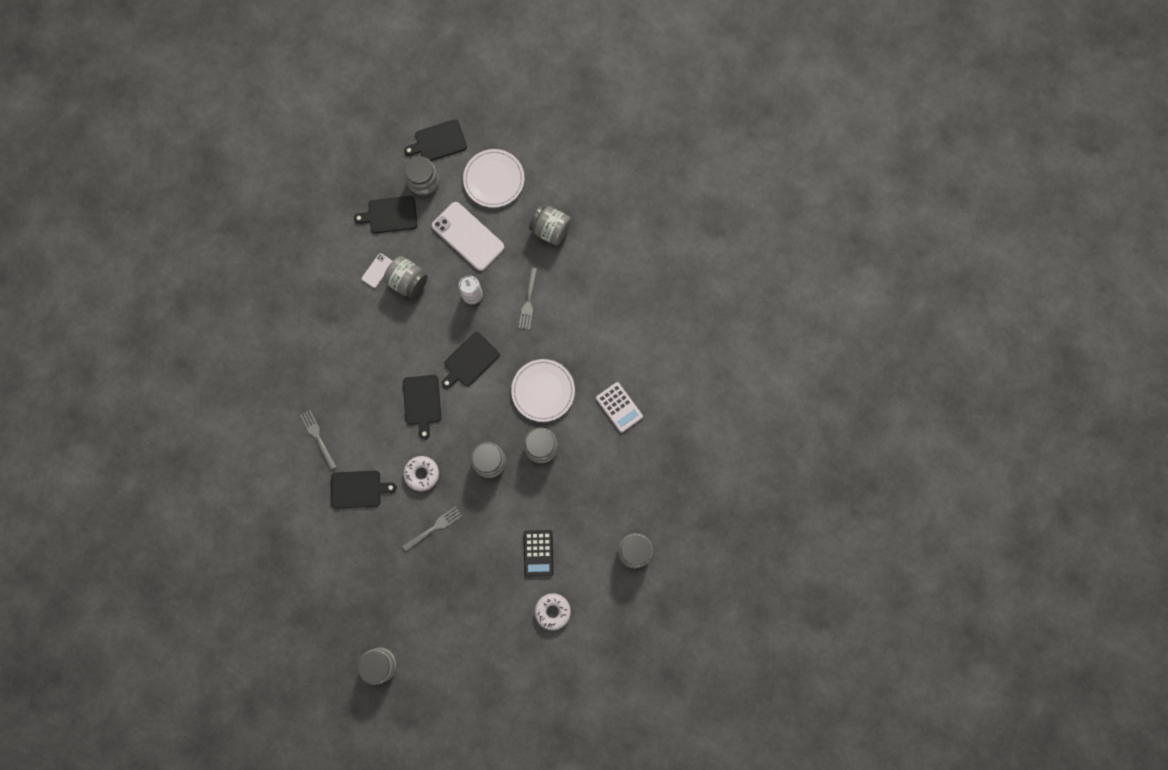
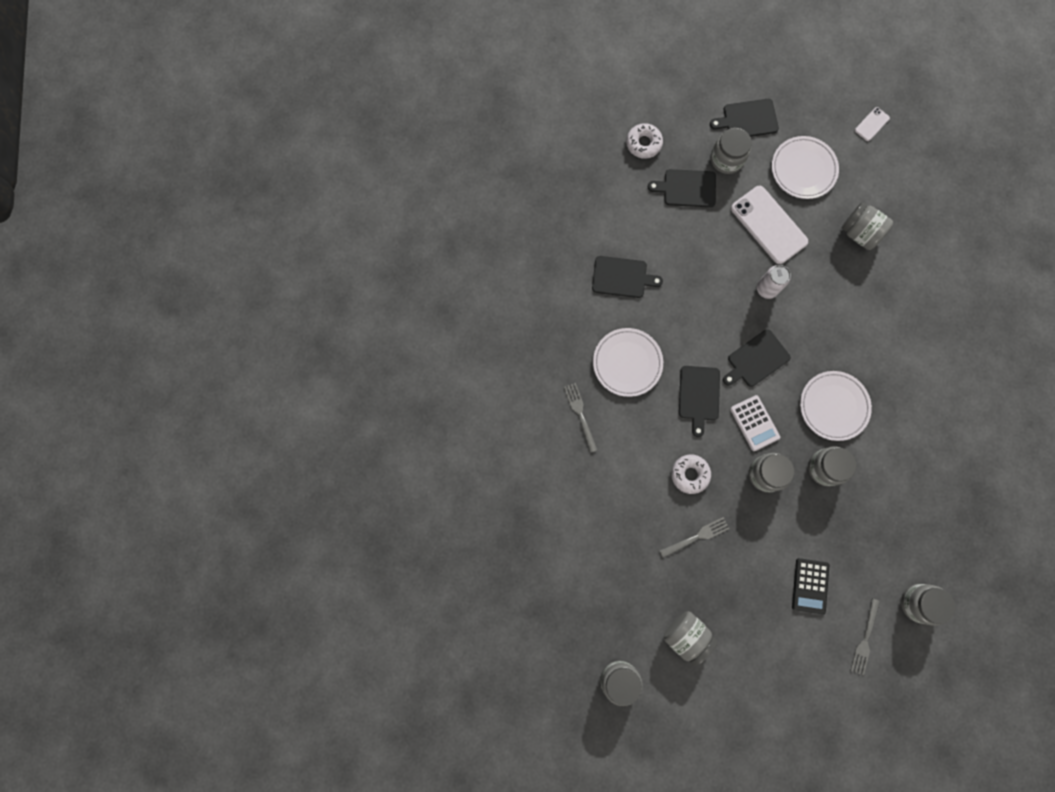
camera: 10 degrees right, 0 degrees up
black cutting board [331,471,397,509] -> black cutting board moved to [592,256,663,298]
white phone [362,253,392,288] -> white phone moved to [855,107,890,141]
grey jar [383,256,428,298] -> grey jar moved to [664,611,717,666]
grey fork [519,268,537,330] -> grey fork moved to [850,598,880,675]
white donut [535,593,571,630] -> white donut moved to [626,123,663,159]
white calculator [596,382,643,432] -> white calculator moved to [730,395,780,451]
none -> white plate [593,328,663,397]

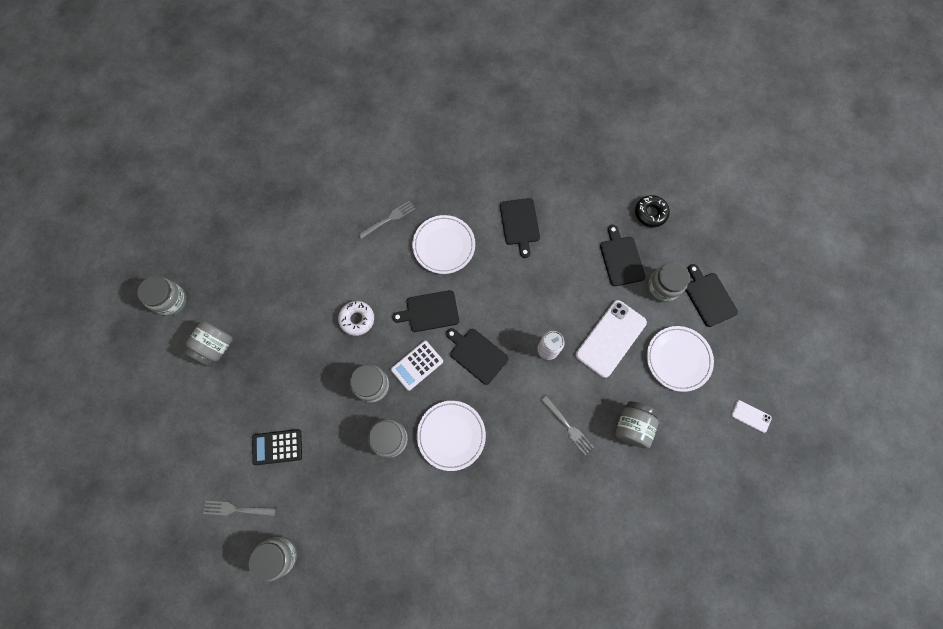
camera: 75 degrees right, 5 degrees down
white donut [626,123,663,159] -> black donut [635,195,670,227]
grey fork [659,517,729,558] -> grey fork moved to [541,396,594,455]

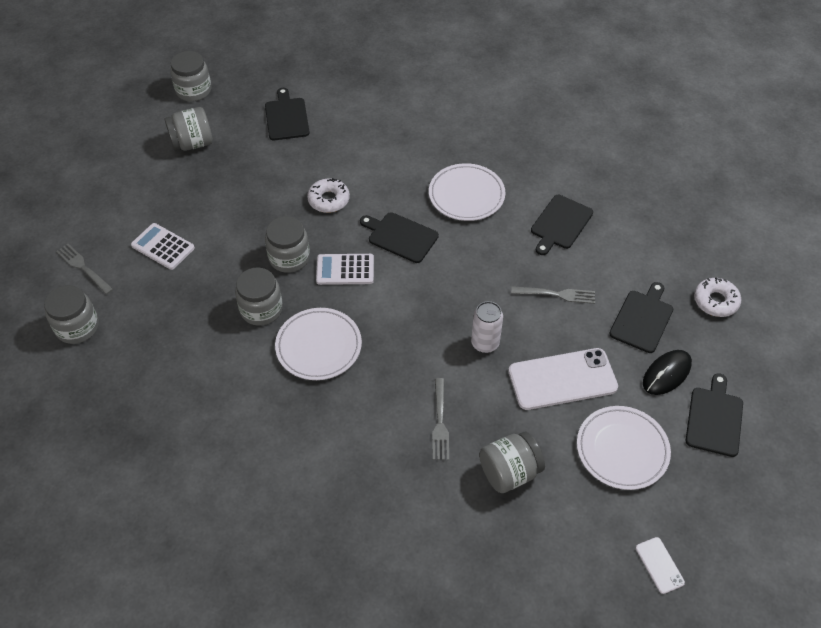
camera: 40 degrees right, 20 degrees down
black calculator [252,429,302,465] -> white calculator [131,223,195,270]
grey fork [358,201,416,239] -> grey fork moved to [511,286,595,304]
black cutting board [446,328,509,385] -> black cutting board moved to [265,88,310,140]
black donut [635,195,670,227] -> white donut [694,277,741,317]
grey jar [647,262,690,302] -> black mouse [643,350,692,395]

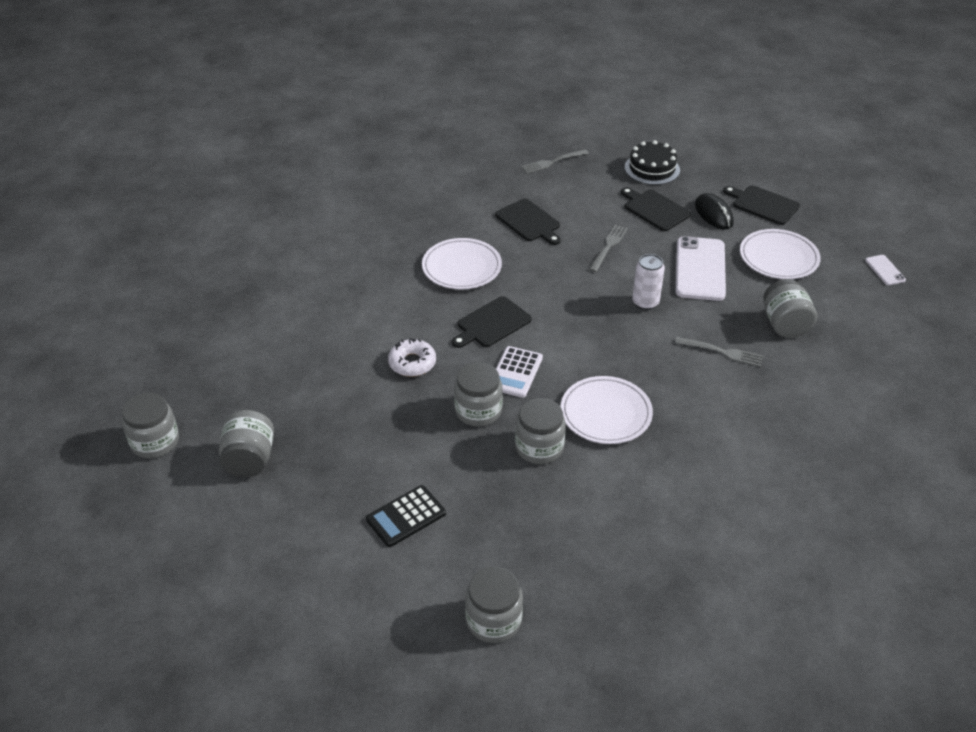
camera: 70 degrees left, 10 degrees down
grey fork [56,244,114,294] -> grey fork moved to [521,149,589,174]
white calculator [131,223,195,270] -> black calculator [366,485,446,547]
black cutting board [265,88,310,140] -> none
white phone [636,537,685,594] -> white phone turned 75 degrees clockwise [865,255,906,285]
white donut [694,277,741,317] -> black cake [625,140,680,185]

